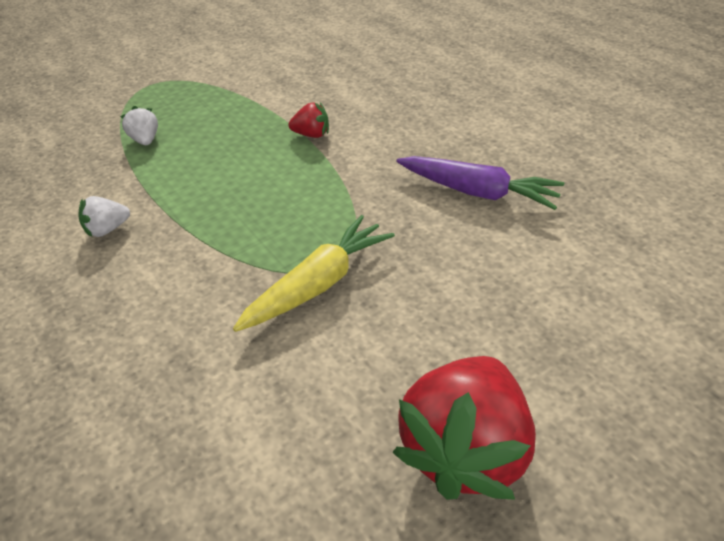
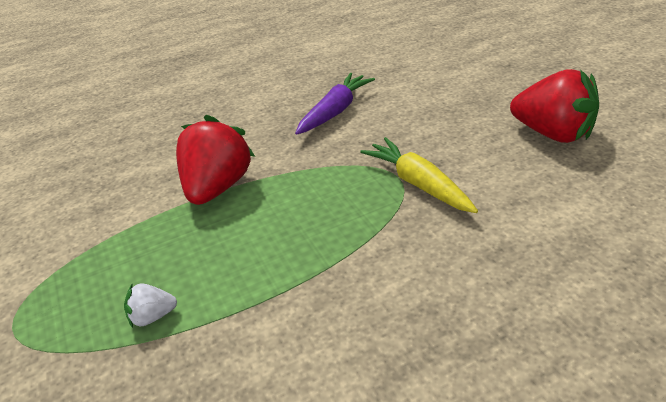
camera: 80 degrees left, 5 degrees down
white strawberry [78,196,130,237] -> none
red strawberry [288,102,329,138] -> red strawberry [176,115,255,205], size x2.21

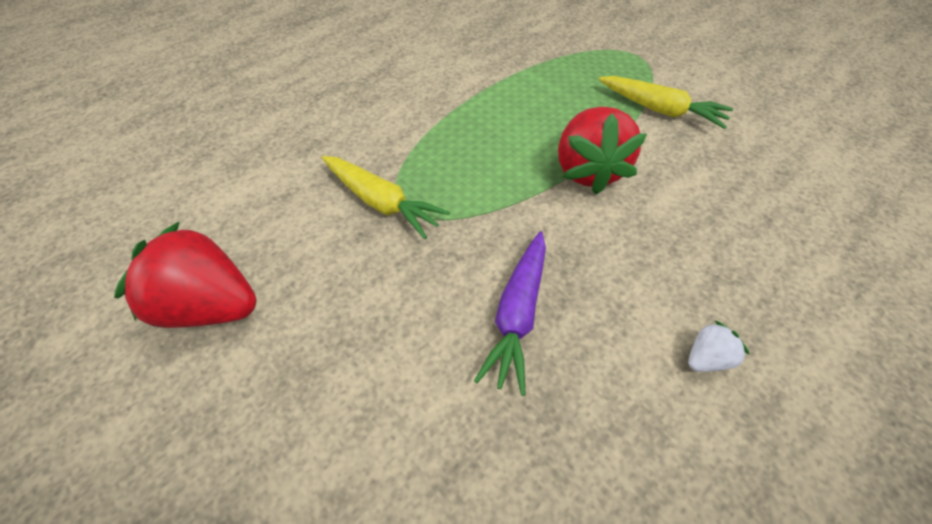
camera: 160 degrees right, 15 degrees up
white strawberry [124,283,177,328] -> white strawberry moved to [688,320,750,372]
none -> yellow carrot [598,76,733,129]

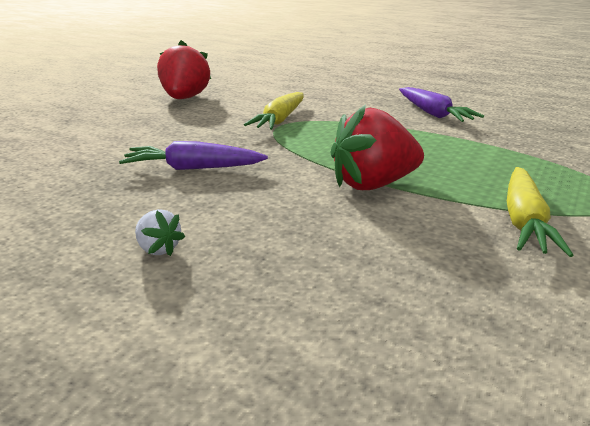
camera: 75 degrees right, 25 degrees down
none -> purple carrot [399,87,484,122]

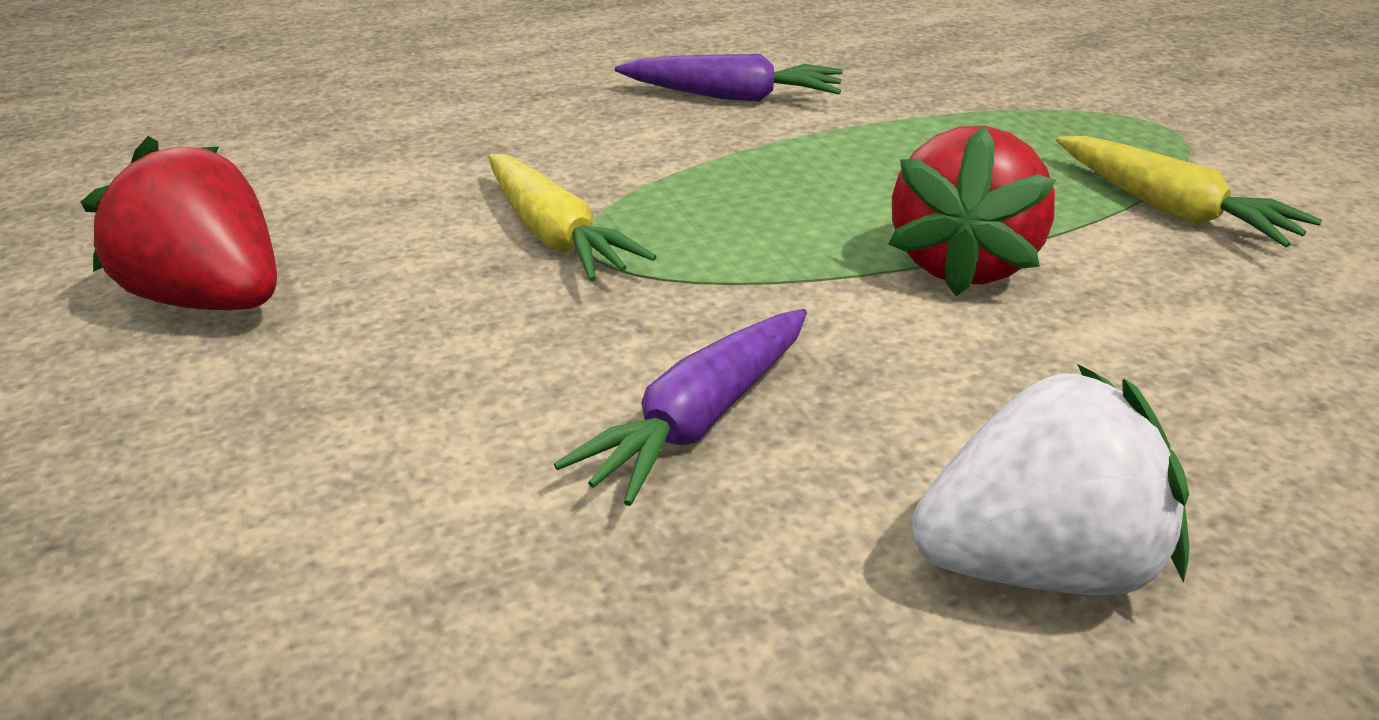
camera: 55 degrees left, 5 degrees up
white strawberry [135,209,185,256] -> white strawberry [911,364,1189,596], size x2.21

